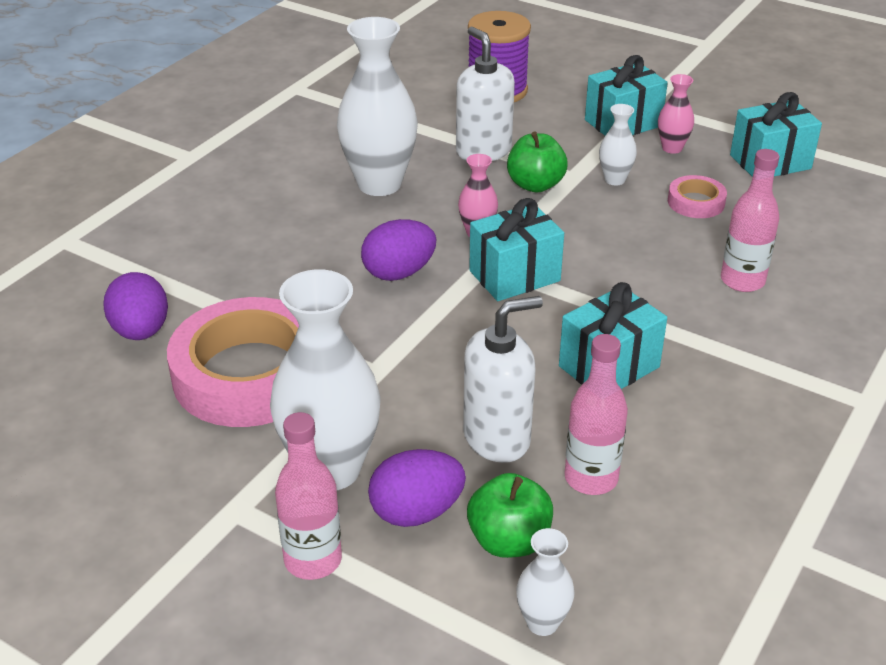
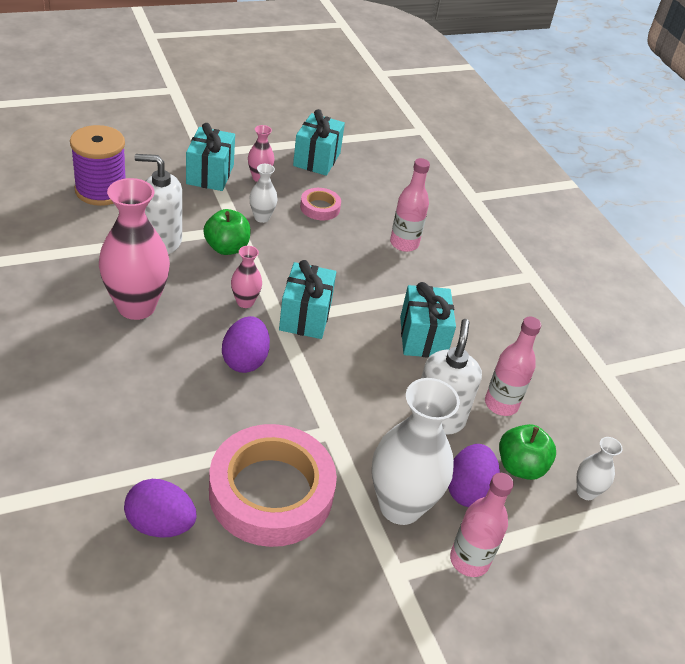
camera: 60 degrees left, 5 degrees up
white vase [337,17,418,196] -> pink vase [99,178,170,320]

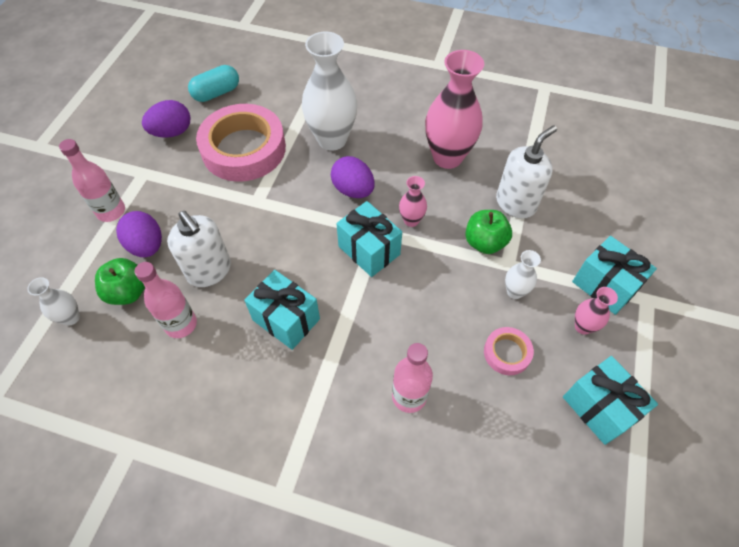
camera: 135 degrees right, 15 degrees up
purple spool [70,125,126,206] -> none
purple egg [124,479,197,538] -> purple egg moved to [142,100,191,138]
white vase [372,378,460,525] -> white vase moved to [302,32,357,151]
none -> turquoise capsule [188,65,239,102]

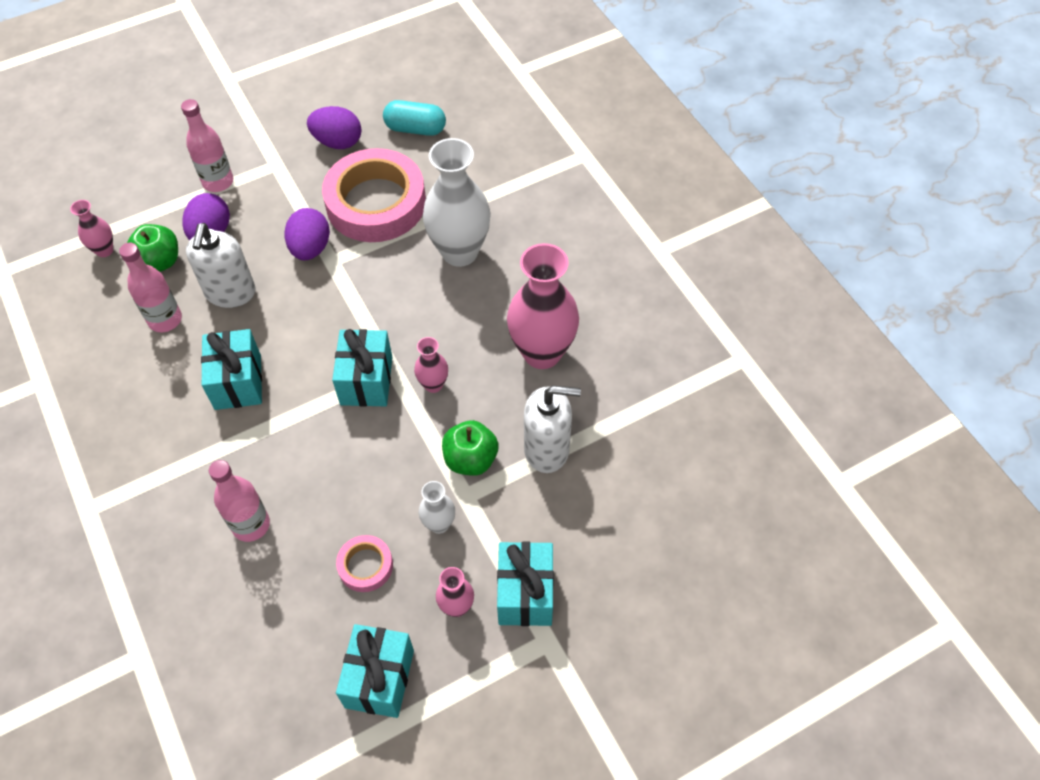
camera: 45 degrees right, 0 degrees up
white vase [27,277,80,325] -> pink vase [70,200,113,257]
purple egg [331,156,375,198] -> purple egg moved to [284,208,330,260]

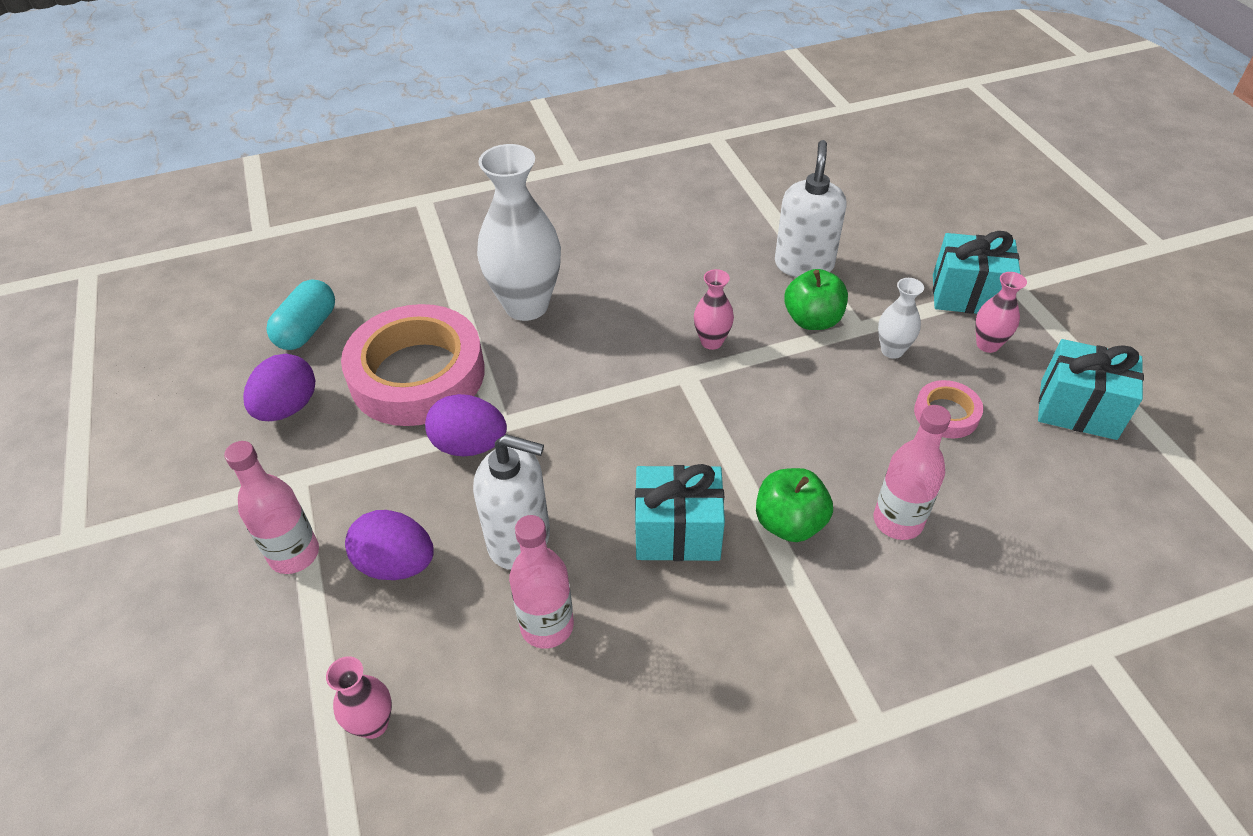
camera: 80 degrees left, 10 degrees down
green apple [127,224,178,272] -> green apple moved to [756,468,833,542]
turquoise gift [332,329,392,407] -> none
pink vase [507,243,579,369] -> none

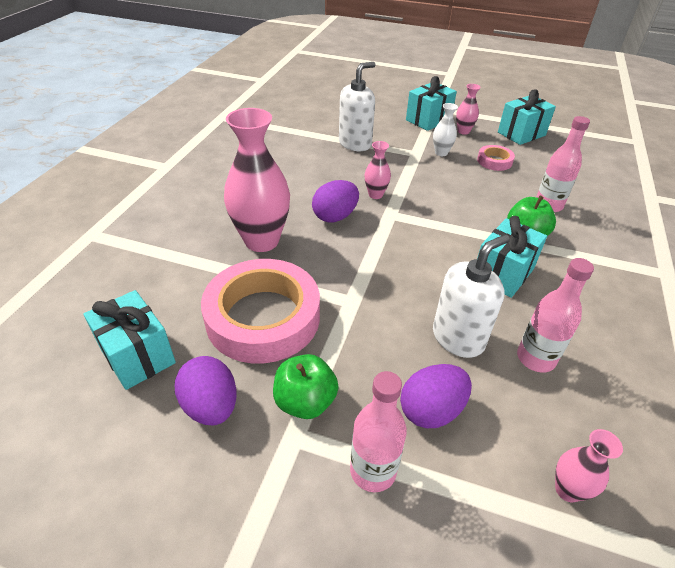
camera: 55 degrees left, 5 degrees down
turquoise capsule [266,279,335,350] -> turquoise gift [83,290,176,390]
purple egg [425,394,507,456] -> purple egg moved to [312,180,359,223]
white vase [477,144,561,321] -> pink vase [224,108,290,252]
white soap dispenser [775,140,847,278] -> white soap dispenser turned 90 degrees clockwise [339,62,376,151]
green apple [784,269,848,330] -> green apple moved to [273,354,339,419]

